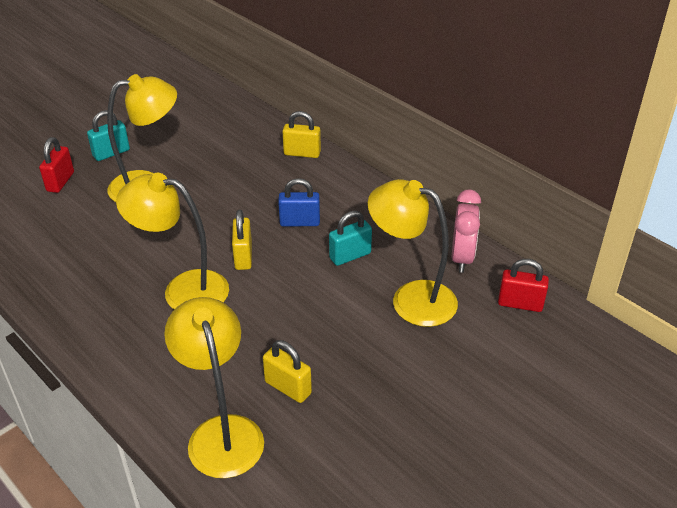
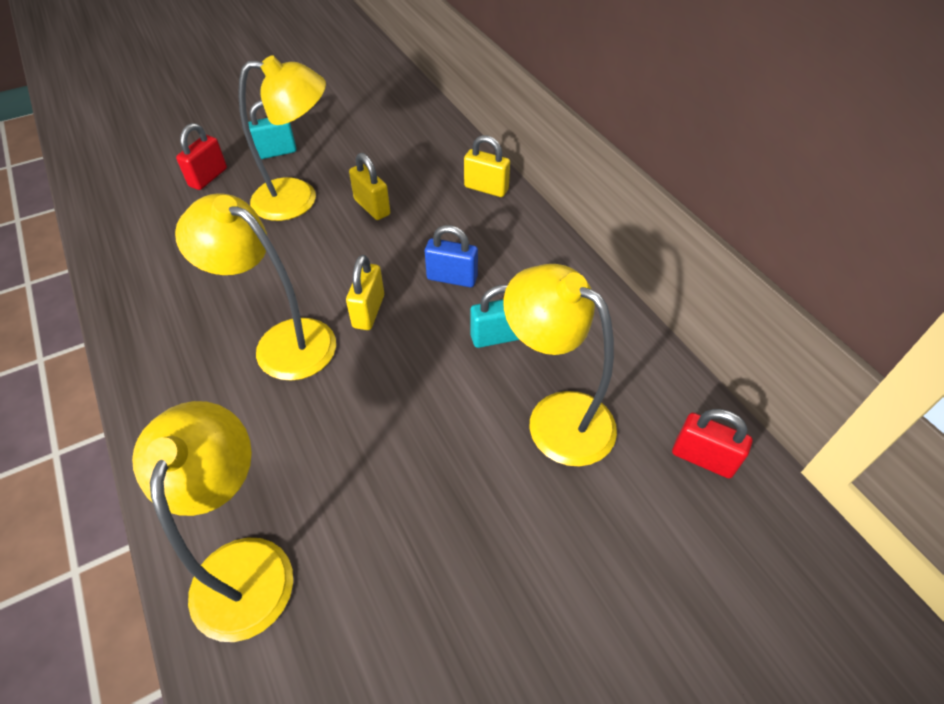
camera: 15 degrees right, 10 degrees up
yellow padlock [263,340,312,403] -> yellow padlock moved to [349,153,390,220]
pink clock [452,189,481,273] -> none

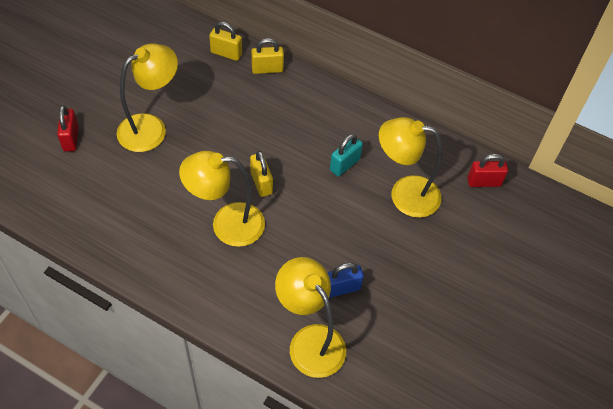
camera: 35 degrees left, 5 degrees up
turquoise padlock [248,100,297,159] -> none
yellow padlock [349,153,390,220] -> yellow padlock moved to [209,22,242,61]
blue padlock [425,225,478,287] -> blue padlock moved to [327,262,364,298]

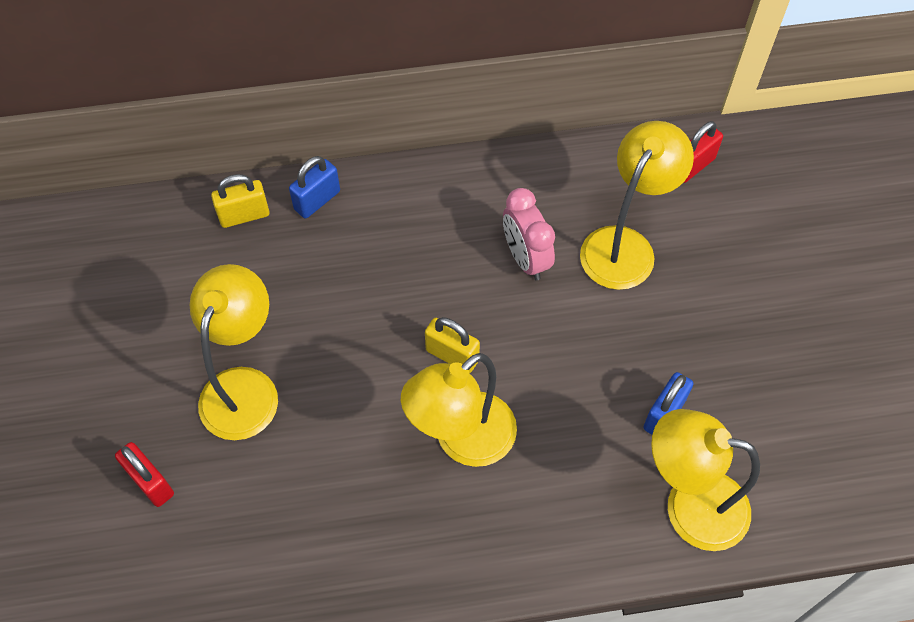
camera: 35 degrees left, 5 degrees up
yellow padlock [251,38,284,74] -> blue padlock [289,156,340,218]
turquoise padlock [330,134,363,176] -> pink clock [503,188,555,280]
yellow lamp [379,117,442,218] -> yellow lamp turned 150 degrees clockwise [580,121,694,290]

